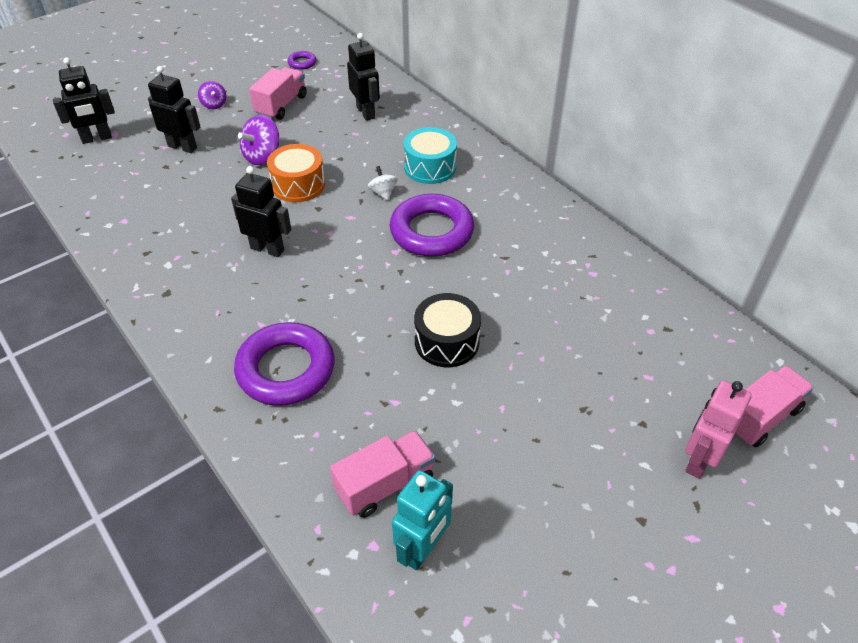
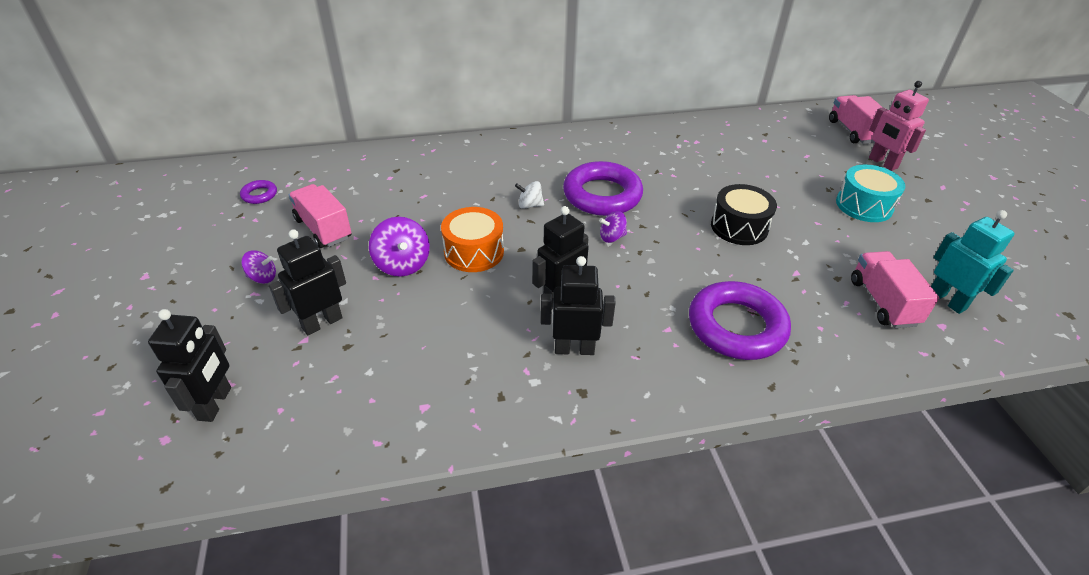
camera: 65 degrees left, 5 degrees down
black robot [347,33,380,121] -> black robot moved to [540,256,616,355]
turquoise drum [404,127,457,184] -> turquoise drum moved to [836,165,905,222]
none -> purple spinning top [599,211,627,243]

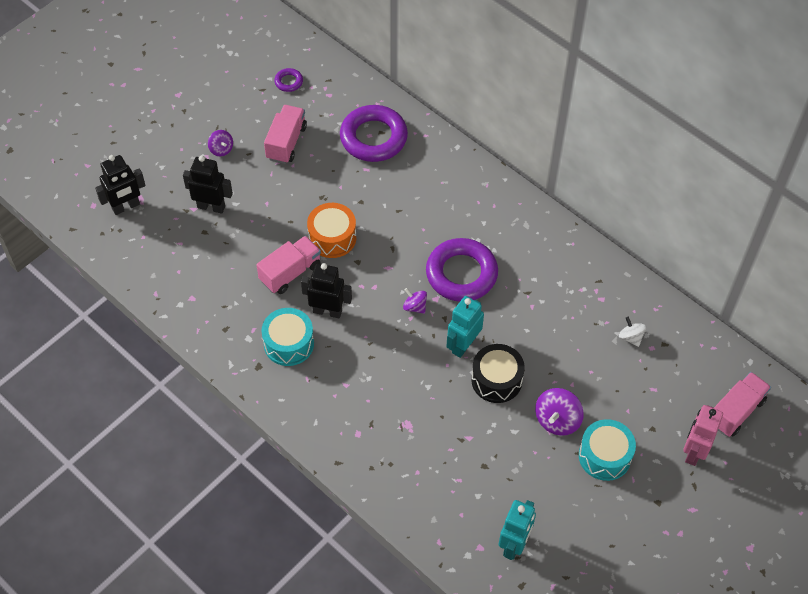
camera: 55 degrees right, 15 degrees up
purple spinning top [369,217,430,277] -> purple spinning top moved to [535,388,584,436]
white spinning top [515,181,544,209] -> white spinning top moved to [619,317,646,347]
black robot [540,256,616,355] -> turquoise drum [262,308,314,366]
purple ring [689,281,791,360] -> purple ring moved to [340,105,408,162]
pink truck [851,251,939,328] -> pink truck moved to [257,236,321,294]
none -> turquoise robot [446,296,484,358]

